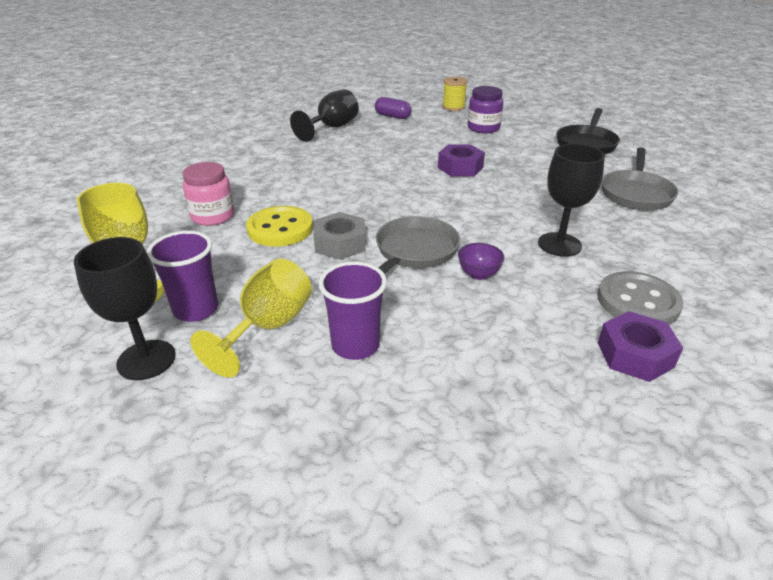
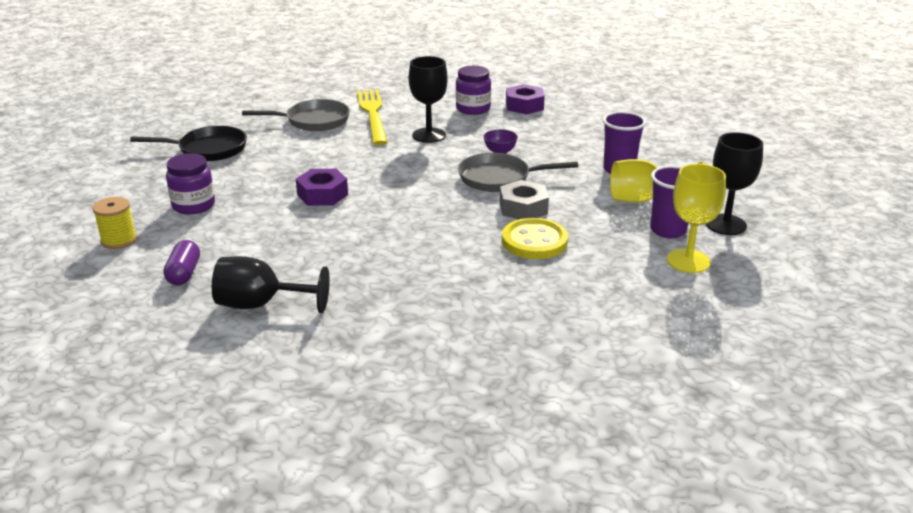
camera: 120 degrees left, 5 degrees down
pink jar [183,162,234,226] -> none
grey button [597,271,684,325] -> purple jar [456,66,491,115]
none -> yellow fork [357,89,387,145]

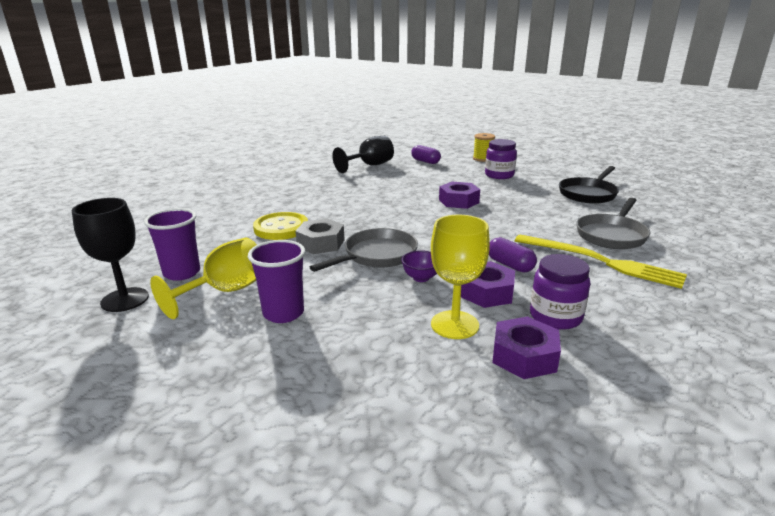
camera: 135 degrees right, 5 degrees down
black goblet [409,56,448,143] -> purple capsule [489,237,537,273]
yellow goblet [667,164,726,273] -> yellow goblet moved to [431,215,490,339]
none -> purple nut [461,261,515,308]

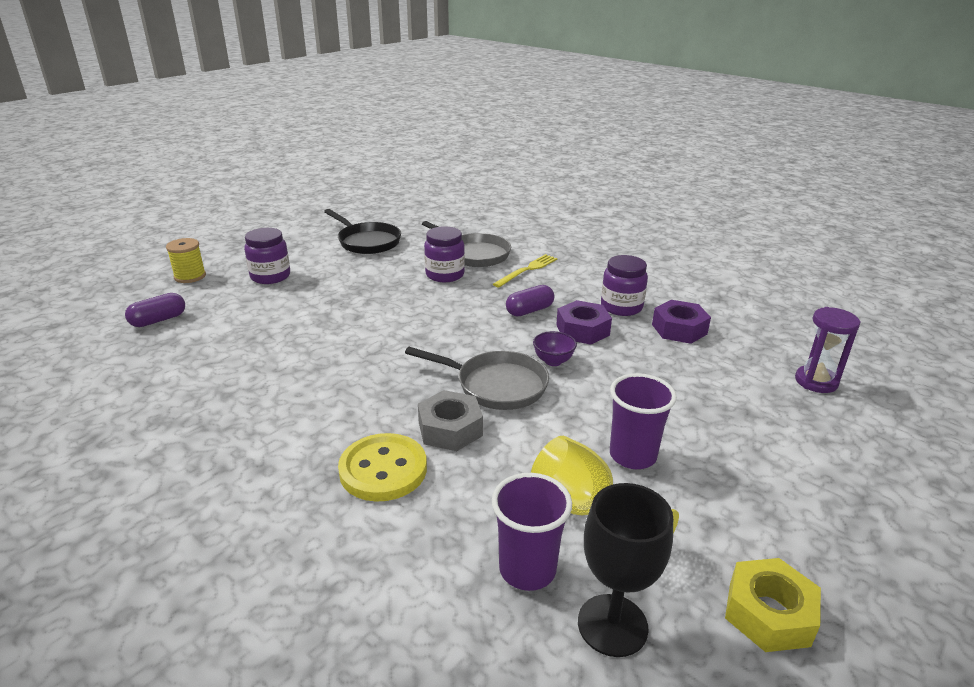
camera: 85 degrees left, 5 degrees up
grey pan [310,228,418,272] -> grey pan turned 150 degrees clockwise [405,347,549,410]
black goblet [332,136,394,173] -> none
yellow goblet [431,215,490,339] -> none
purple nut [439,182,480,209] -> none
yellow fork [515,235,687,289] -> yellow fork [493,254,557,287], size x0.61
none -> purple jar [424,226,465,282]
none -> yellow nut [725,558,821,652]
none -> purple hourglass [795,307,861,393]

